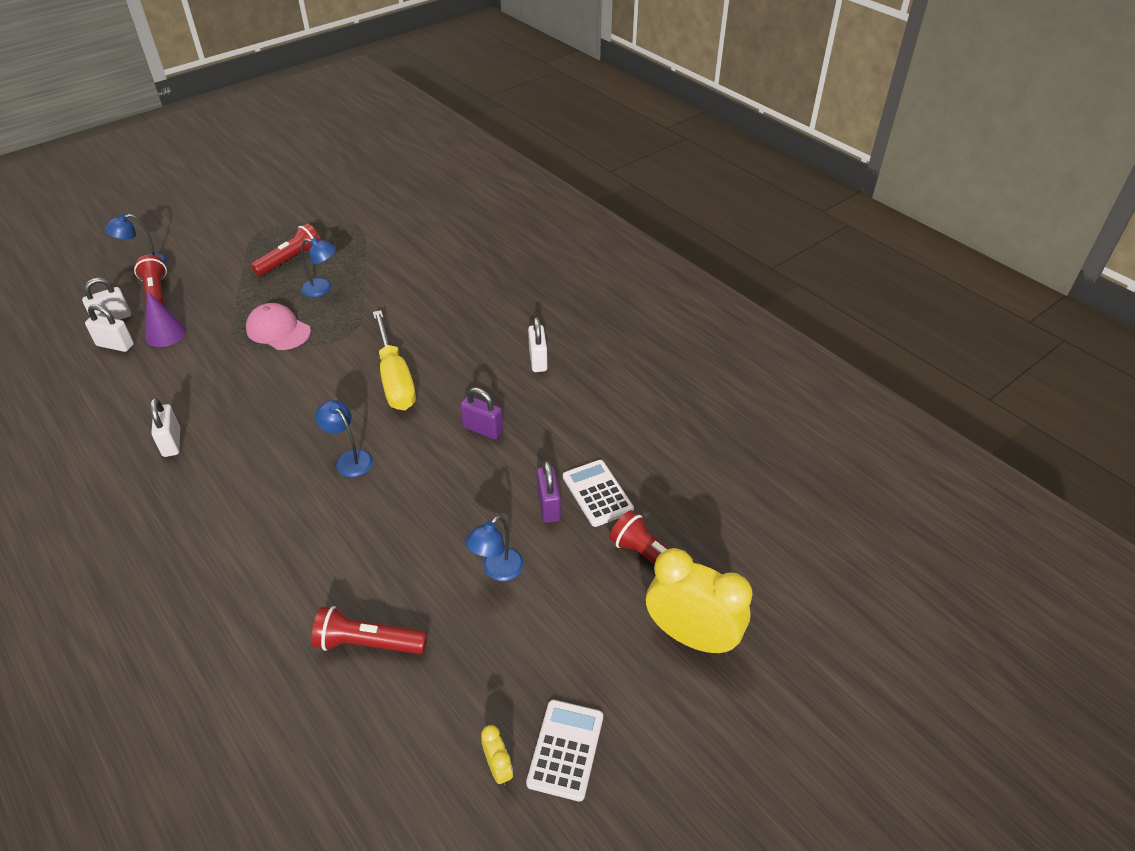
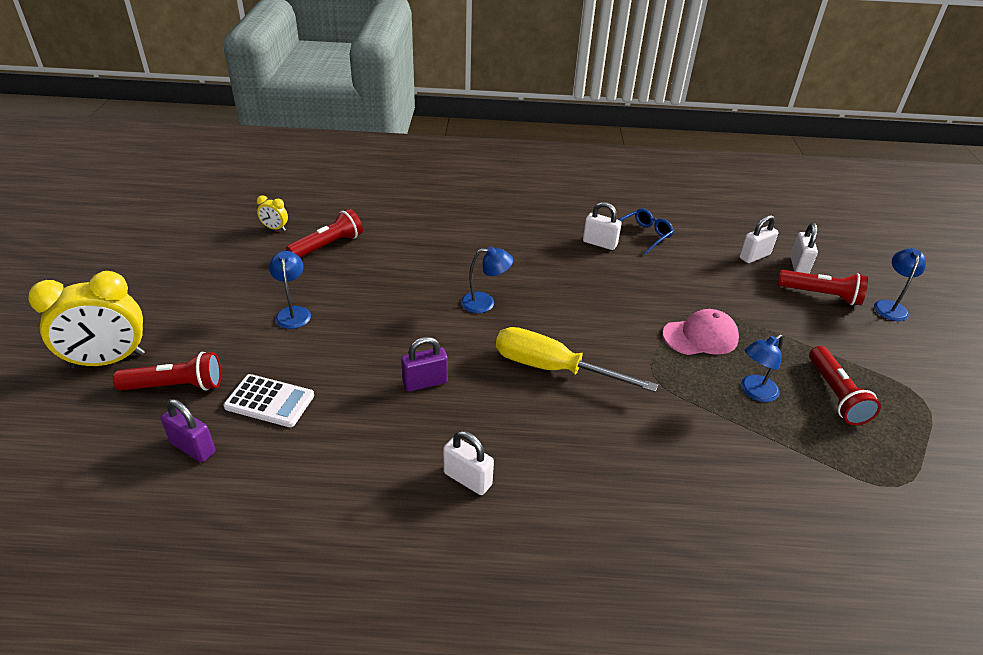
camera: 130 degrees right, 5 degrees down
purple cone [145,290,187,347] -> none
yellow clock [481,725,513,786] -> yellow clock moved to [257,195,288,231]
white calculator [526,700,603,802] -> none
purple padlock [537,461,561,523] -> purple padlock moved to [161,399,215,462]
none -> blue glasses [619,208,674,255]

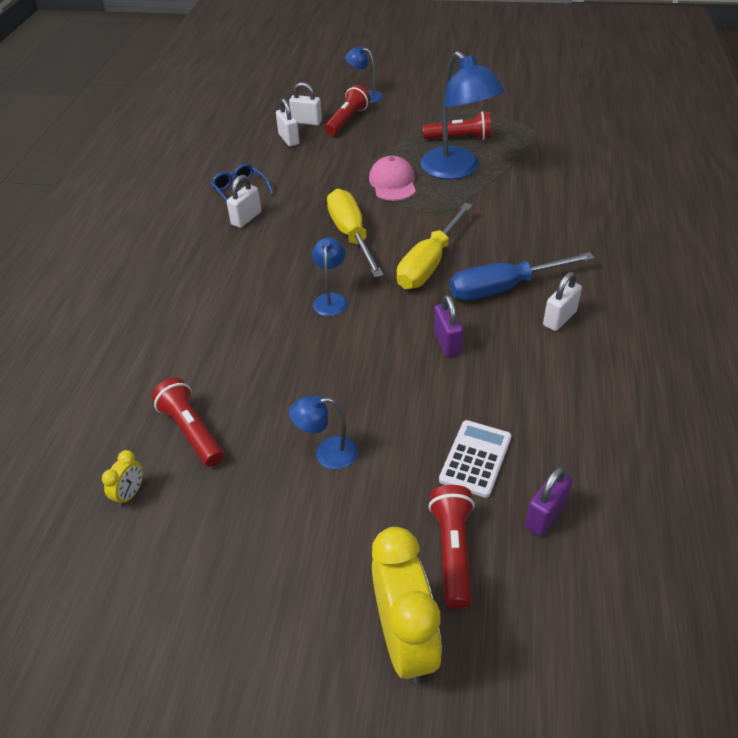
camera: 80 degrees left, 5 degrees up
blue lamp [741,334,783,402] -> blue lamp [420,51,505,179], size x2.07
none -> yellow screwdriver [327,189,384,277]
none -> blue screwdriver [450,252,594,301]

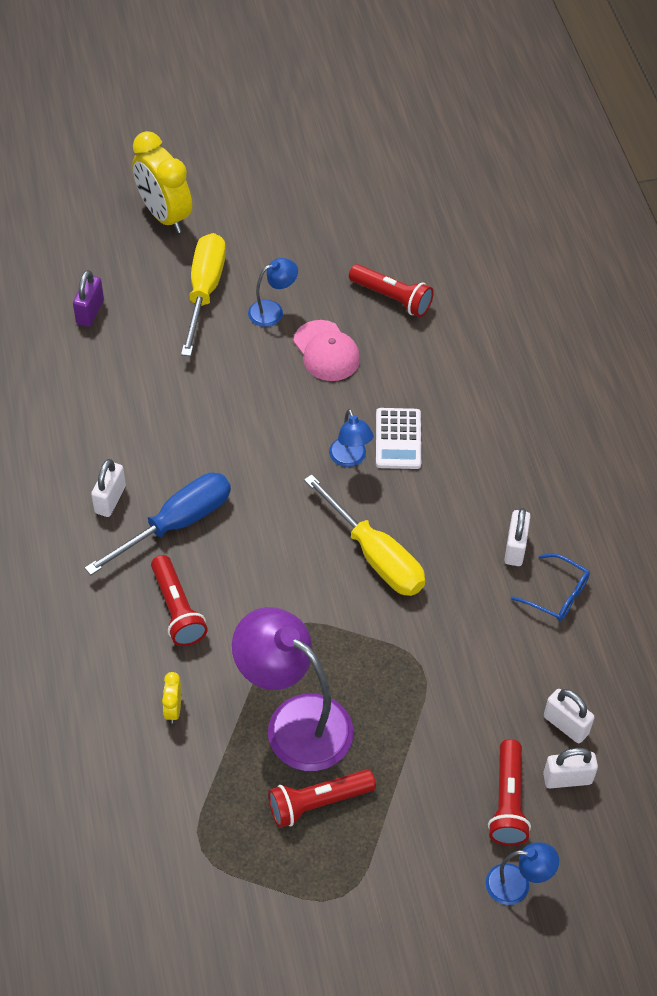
camera: 155 degrees right, 10 degrees up
yellow clock [102,450,143,507] -> yellow clock moved to [162,672,181,723]
pink cap [369,156,416,201] -> pink cap moved to [293,320,360,381]
yellow screwdriver [397,203,473,289] -> yellow screwdriver moved to [181,233,226,356]
blue lamp [420,51,505,179] -> purple lamp [232,607,353,771]
red flashlight [428,485,475,609] -> red flashlight moved to [151,555,208,646]
purple padlock [434,295,463,357] -> none
white calculator [439,420,511,498] -> white calculator moved to [376,408,421,469]

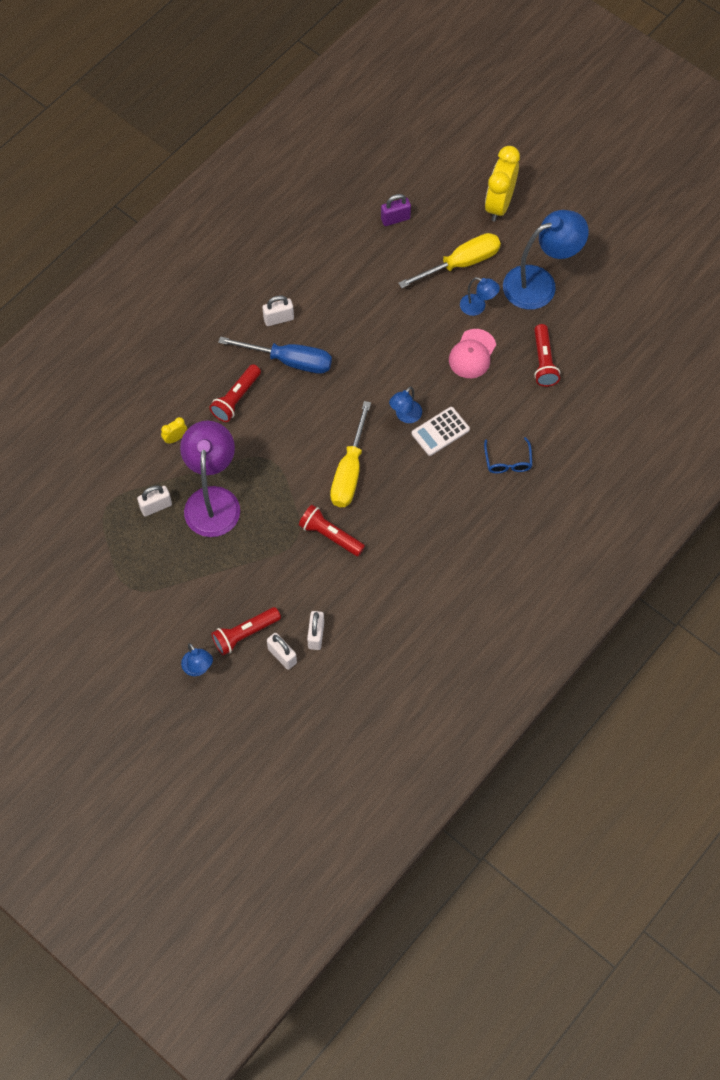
camera: 55 degrees right, 10 degrees up
red flashlight [268,769,376,828] -> red flashlight moved to [299,505,365,556]
white padlock [504,508,531,566] -> white padlock moved to [137,485,172,516]
blue glasses [511,553,590,621] -> blue glasses moved to [484,437,533,473]
none -> blue lamp [503,210,589,310]

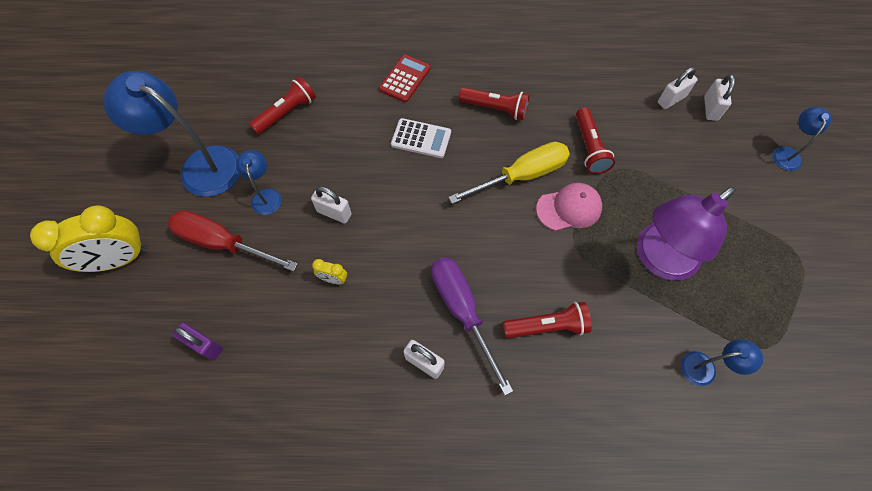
camera: 130 degrees left, 0 degrees up
white padlock [137,485,172,516] -> white padlock moved to [311,186,352,223]
yellow clock [161,417,187,444] -> yellow clock moved to [312,259,347,284]
red flashlight [211,607,281,656] -> red flashlight moved to [459,87,530,120]
blue screwdriver [218,336,332,374] -> purple screwdriver [431,257,513,396]
blue lamp [389,386,422,423] -> blue lamp moved to [681,339,763,386]
yellow screwdriver [398,233,501,288] -> red screwdriver [168,210,298,272]
pink cap [449,329,496,378] -> pink cap moved to [536,183,602,231]
blue glasses [484,437,533,473] -> red calculator [379,55,431,103]

